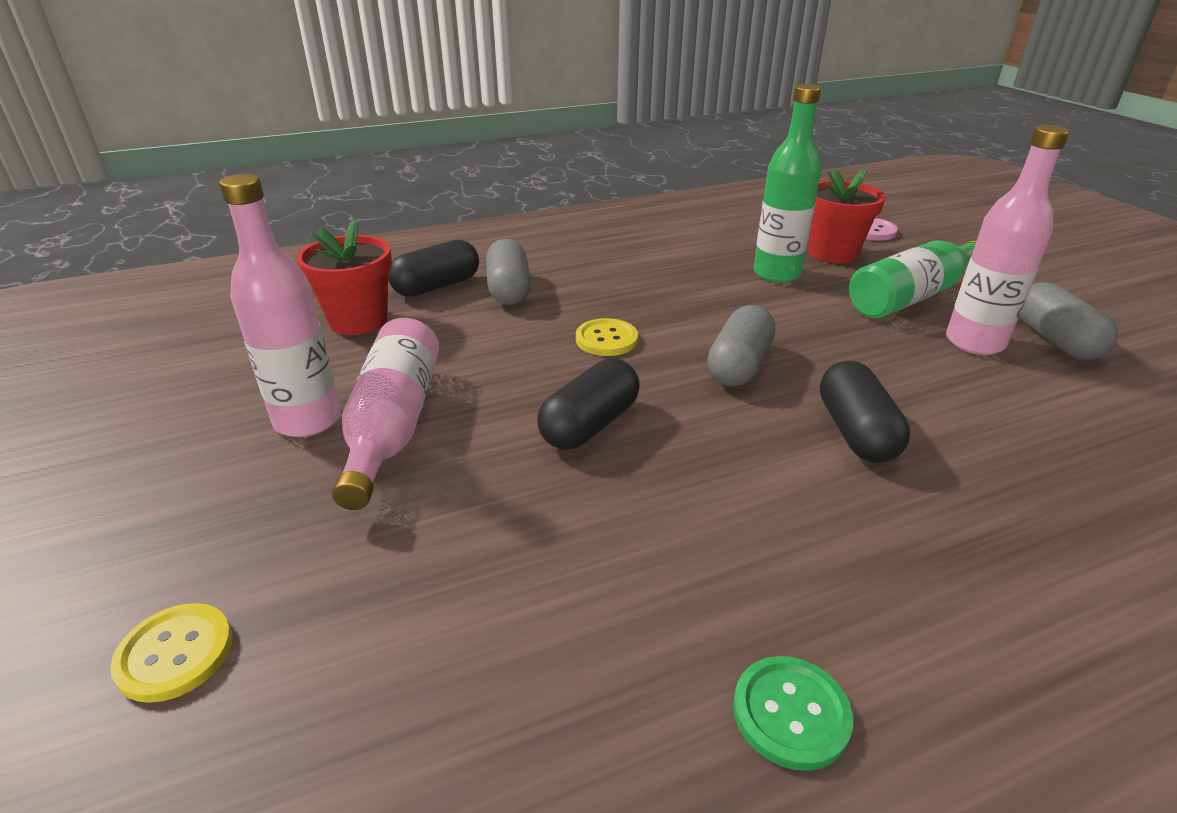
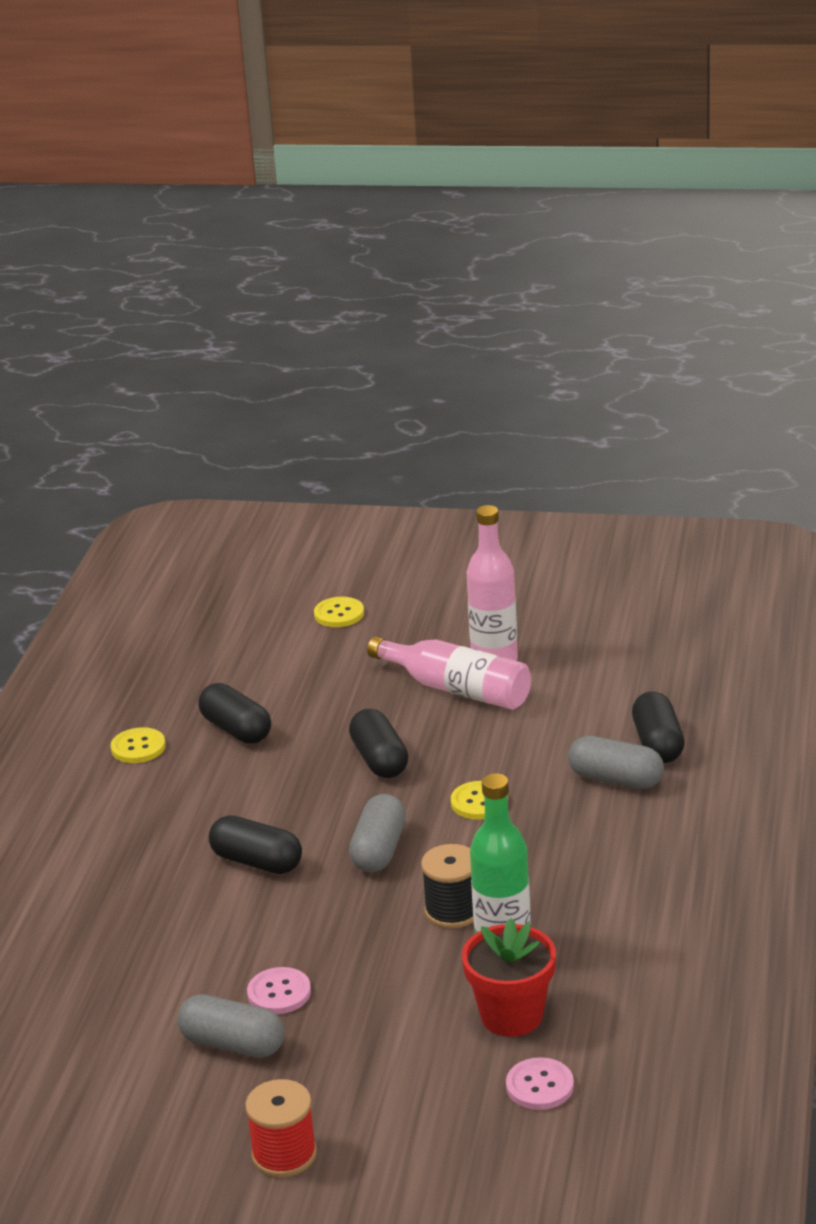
camera: 125 degrees right, 5 degrees down
red flower pot [297,220,392,335] -> none
grey capsule [707,305,776,386] -> grey capsule turned 45 degrees clockwise [349,794,406,872]
green button [733,656,853,771] -> yellow button [111,727,166,763]
green bottle [849,238,977,318] -> none
pink bottle [946,125,1070,355] -> pink button [247,967,311,1014]
none -> black capsule [198,683,271,744]
none -> red spool [245,1079,317,1177]
none -> black spool [421,844,473,928]

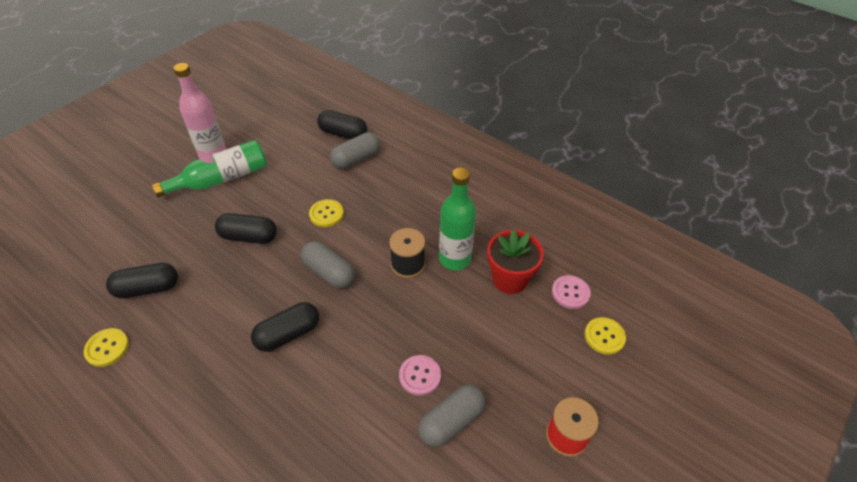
camera: 65 degrees left, 20 degrees up
yellow button [314,597,364,627] -> yellow button moved to [584,317,626,355]
pink bottle [367,636,531,710] -> green bottle [152,140,267,197]

